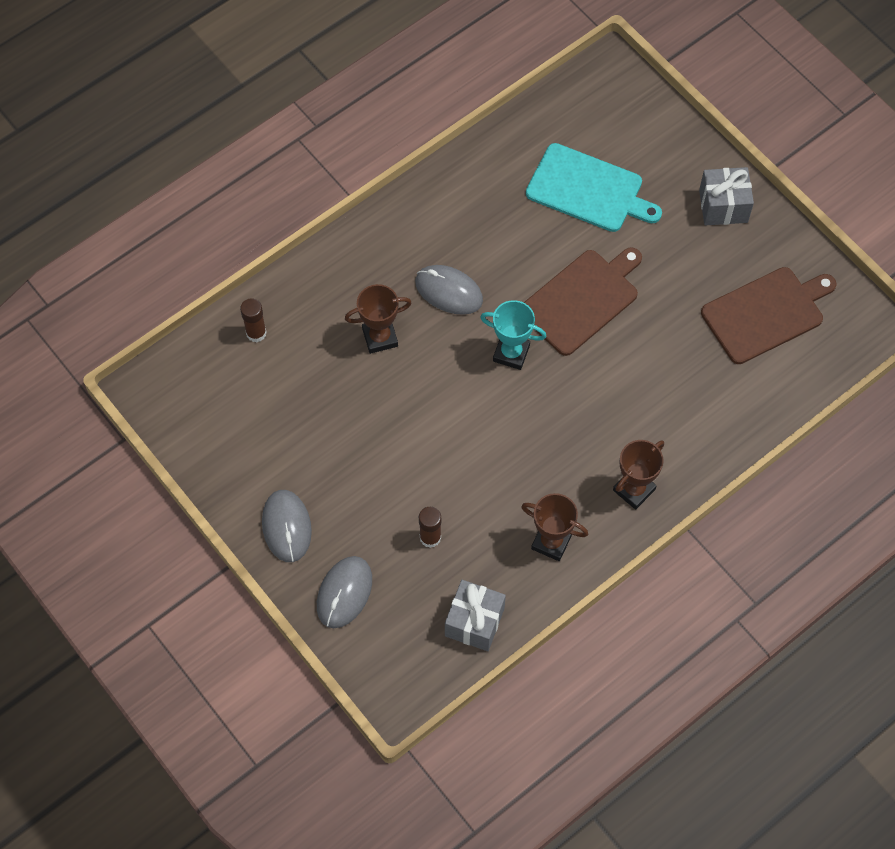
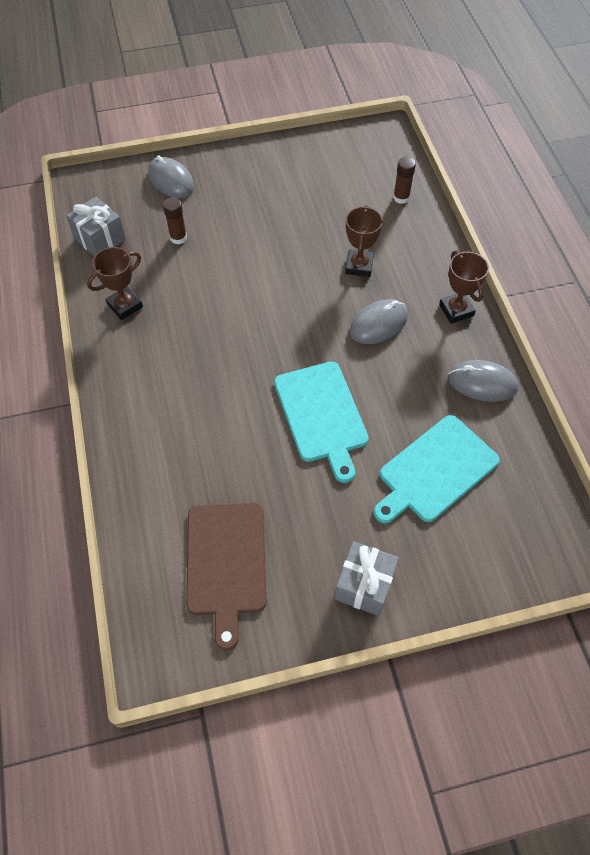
camera: 115 degrees right, 5 degrees down
grey mouse [262,490,312,562] -> grey mouse moved to [448,360,518,402]
turquoise trophy [480,300,547,370] -> none
brown cutting board [524,247,642,356] -> turquoise cutting board [274,362,368,483]
brown trophy [613,440,664,510] -> brown trophy moved to [439,250,489,324]

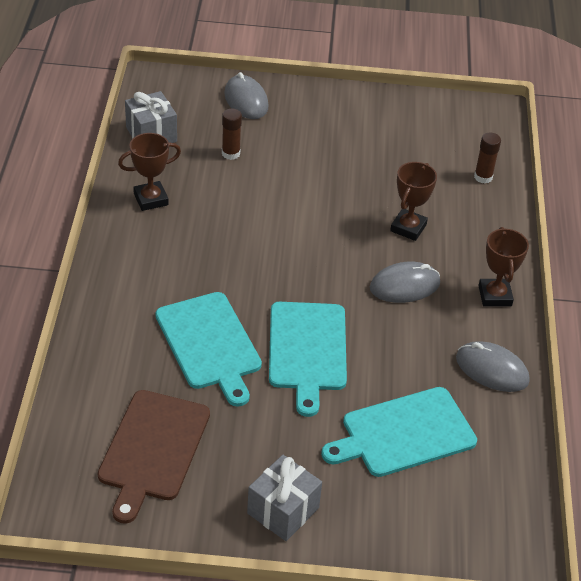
camera: 15 degrees right, 15 degrees down
none -> turquoise cutting board [155,292,262,407]

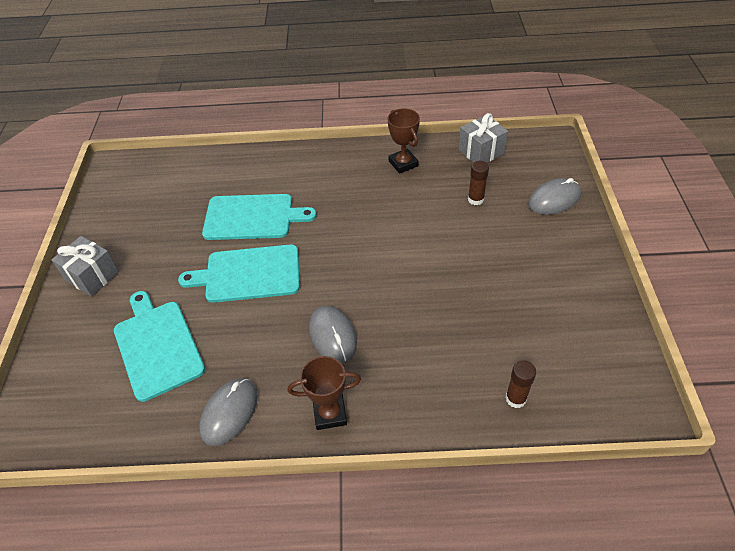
camera: 90 degrees right, 5 degrees up
brown cutting board [98,390,210,524] -> none
turquoise cutting board [155,292,262,407] -> turquoise cutting board turned 150 degrees counterclockwise [202,194,317,240]
brown trophy [390,162,437,241] -> none

